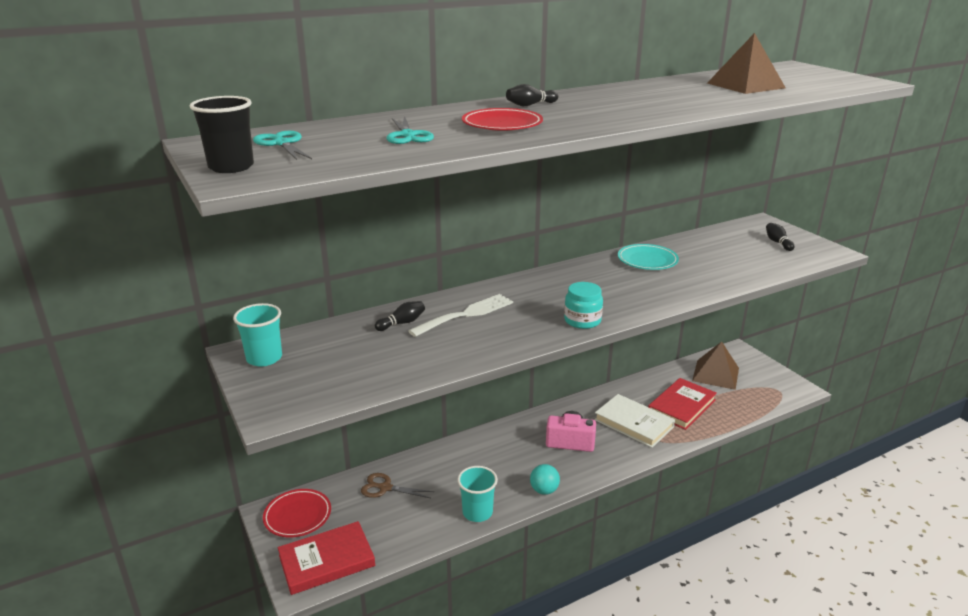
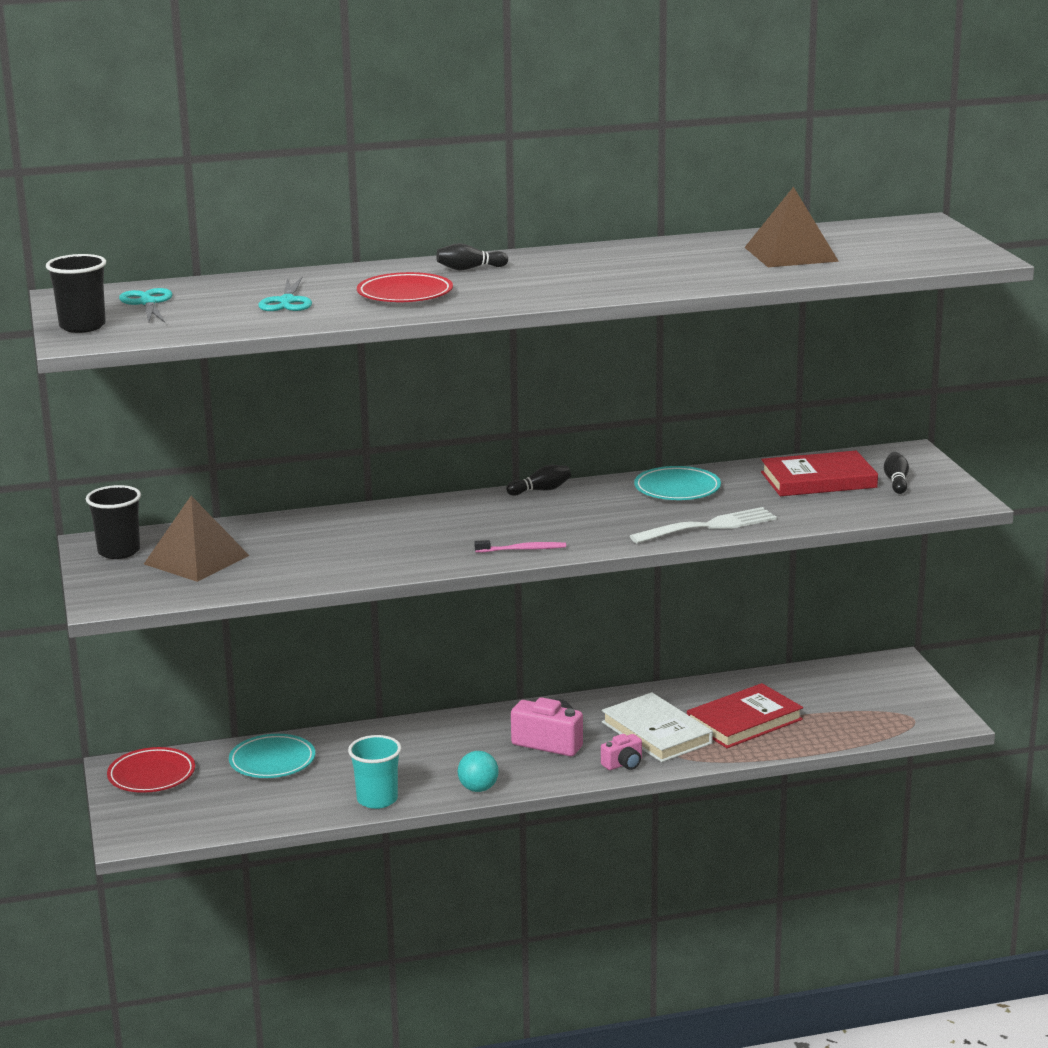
camera: 15 degrees right, 5 degrees down
turquoise cup [233,303,282,367] -> black cup [86,485,141,559]
red book [278,521,375,595] -> red book moved to [761,451,878,496]
brown scissors [361,473,434,498] -> turquoise plate [229,734,315,778]
black bowling pin [375,301,425,331] -> black bowling pin moved to [506,465,571,496]
white fork [408,294,513,337] -> white fork moved to [630,507,777,543]
turquoise jar [564,282,603,329] -> pink toothbrush [474,540,566,552]
brown pyramid [692,342,739,390] -> brown pyramid moved to [144,496,250,582]
none -> pink camera [601,734,642,770]

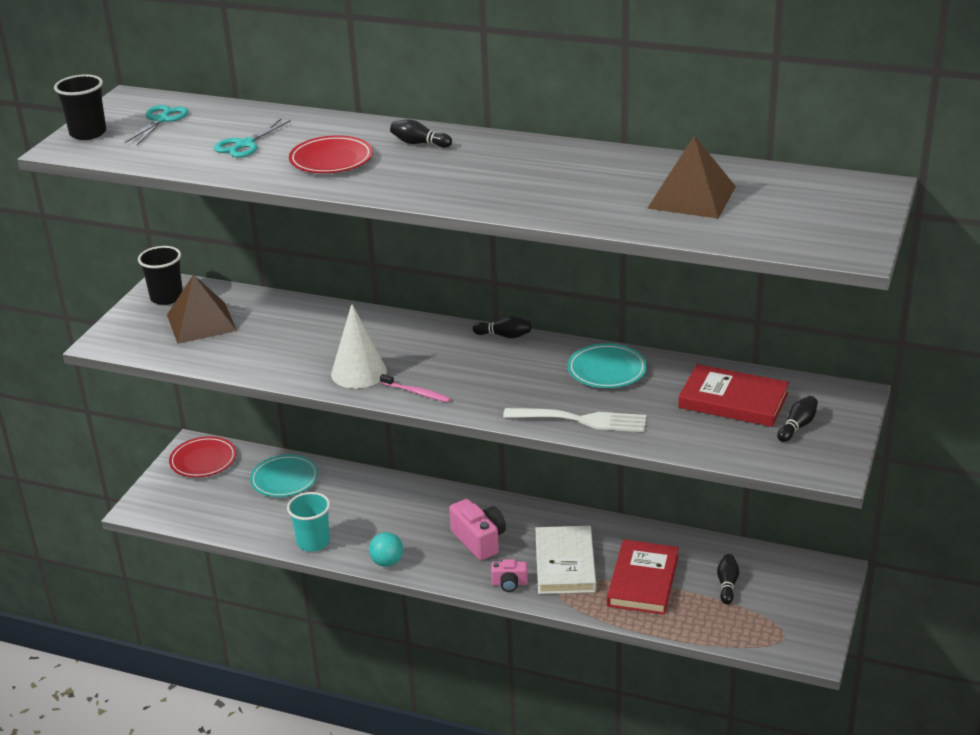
camera: 35 degrees right, 10 degrees up
red book [687,683,803,748] -> red book turned 75 degrees counterclockwise [607,540,679,615]
none -> white cone [331,303,387,389]
none -> black bowling pin [717,554,739,604]

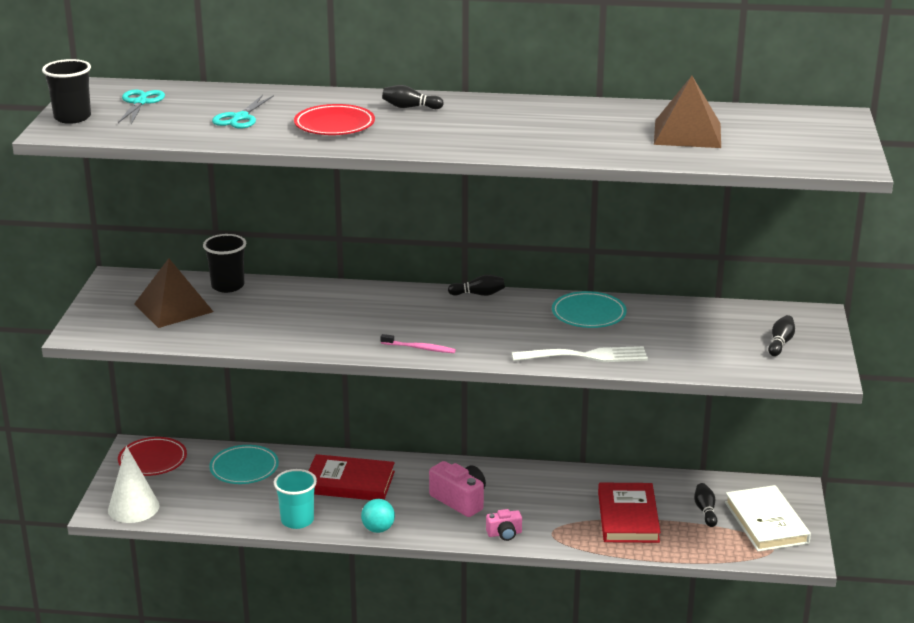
camera: 15 degrees left, 5 degrees down
black cup [138,246,183,305] -> black cup moved to [203,234,246,293]
white cone [331,303,387,389] -> white cone moved to [108,446,159,523]
white book [535,526,596,594] -> white book moved to [725,485,811,552]
red book [678,364,789,427] -> red book moved to [308,454,395,500]

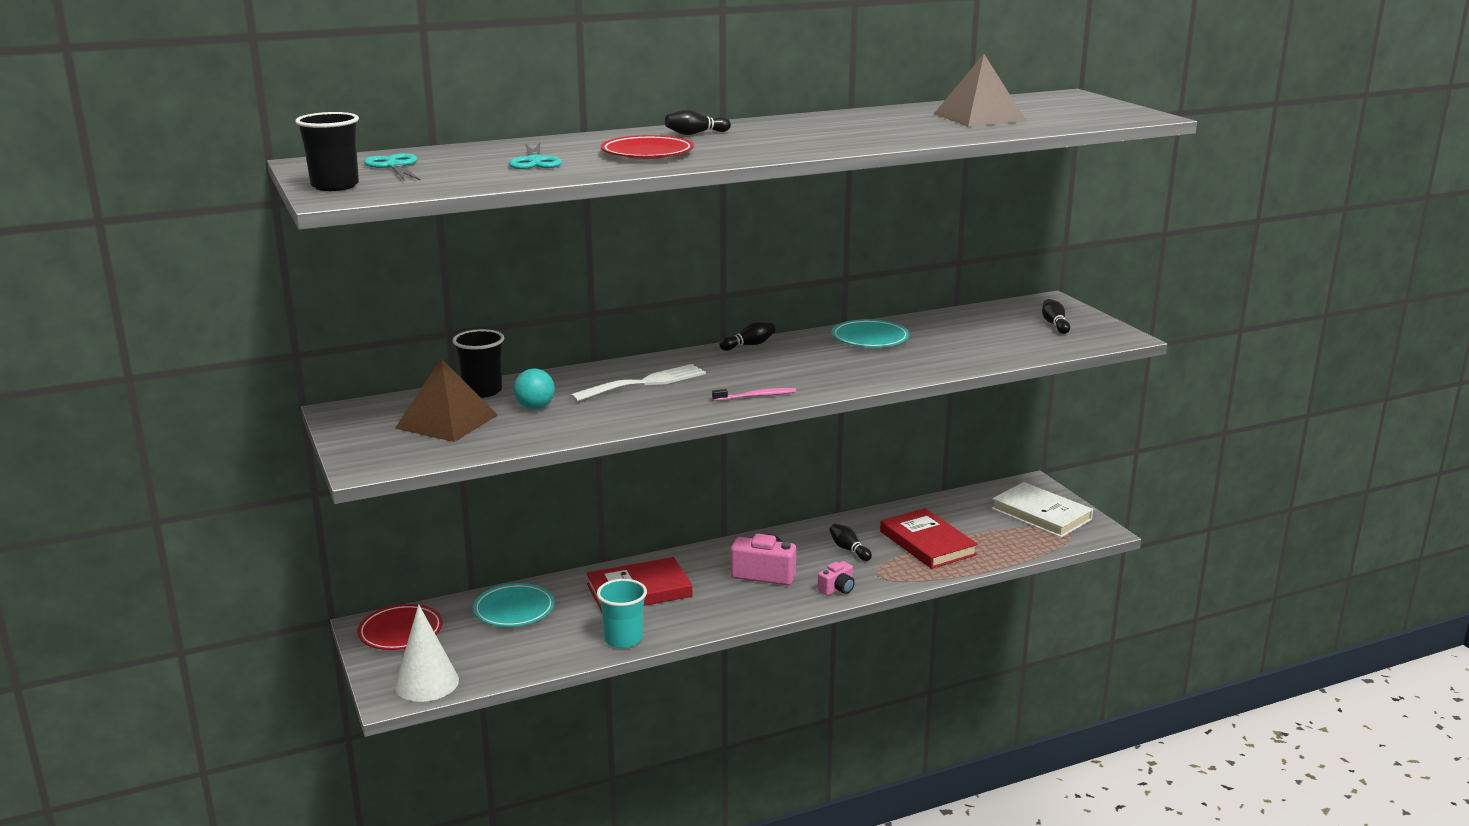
camera: 30 degrees left, 5 degrees down
turquoise ball [361,499,395,533] -> turquoise ball moved to [514,369,555,409]
white fork [512,346,648,362] -> white fork moved to [570,364,706,402]
black bowling pin [694,483,718,527] -> black bowling pin moved to [829,524,872,561]

